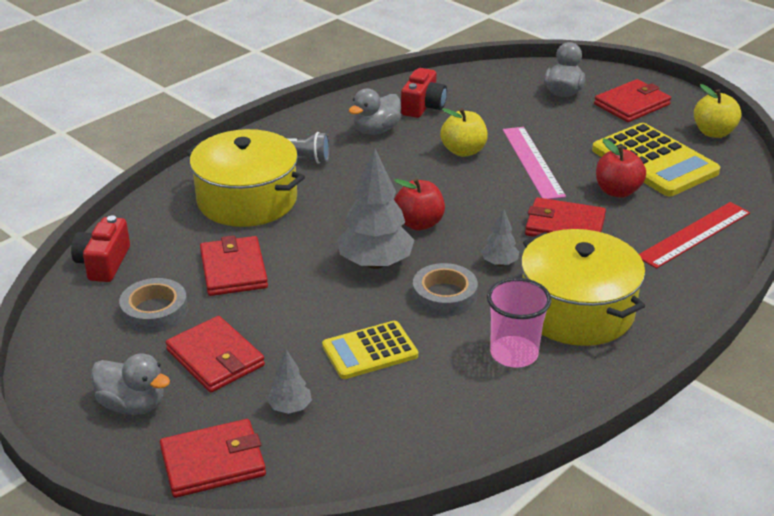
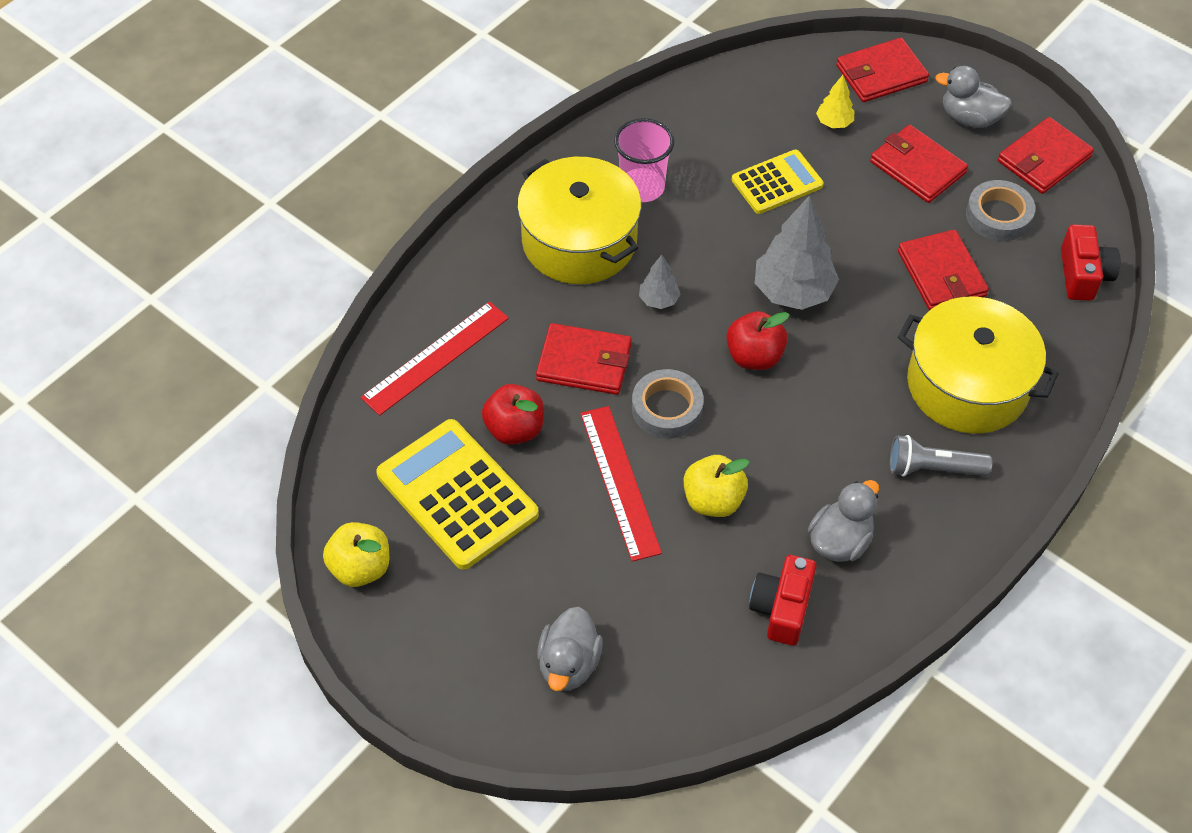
camera: 175 degrees right, 20 degrees up
grey tree [267,349,312,414] -> yellow tree [816,75,854,128]
grey tape [413,263,478,317] -> grey tape moved to [632,369,704,439]
pink ruler [503,127,566,199] -> red ruler [580,406,662,562]
red wallet [594,79,671,122] -> red wallet moved to [998,117,1094,194]

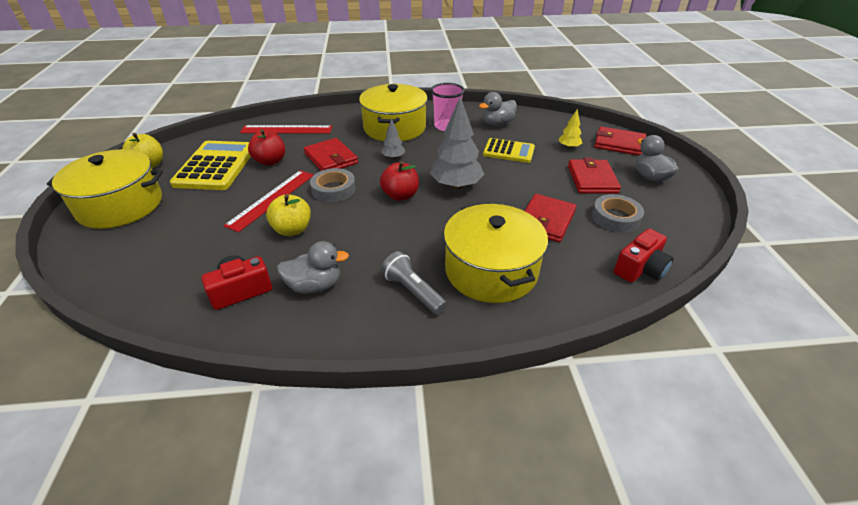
camera: 45 degrees right, 15 degrees down
grey duck [537,607,603,691] -> grey duck moved to [479,92,517,126]
red wallet [998,117,1094,194] -> none
none -> yellow pot [47,149,163,229]

